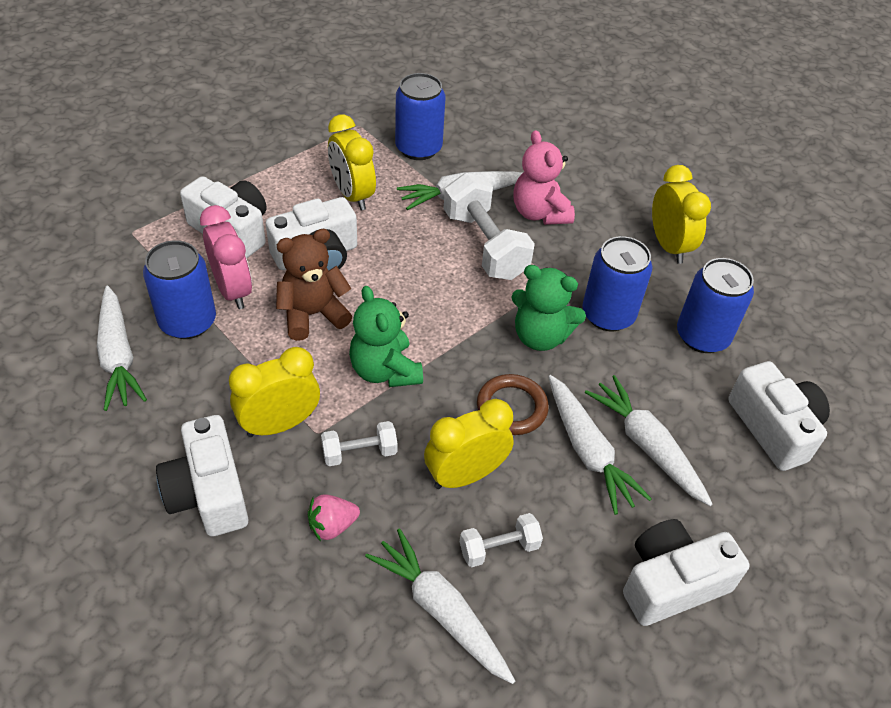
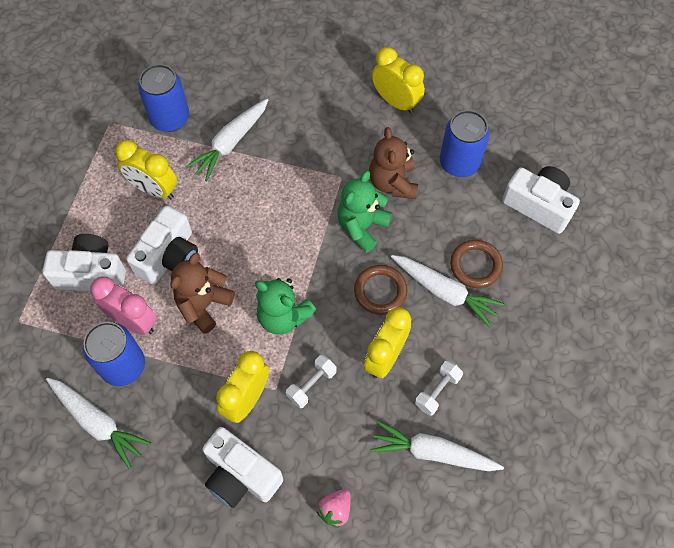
camera: 30 degrees left, 15 degrees up
pink strawberry [308,494,360,541] -> pink strawberry moved to [317,489,351,528]
white dumbbell [443,173,535,280] -> none
green teddy bear [511,265,586,351] -> green teddy bear turned 135 degrees clockwise [337,171,392,253]
pink teddy bear [514,130,575,225] -> none
blue can [582,236,653,331] -> brown teddy bear [369,127,418,199]
white carrot [585,375,713,506] -> brown ring [450,240,503,288]
white camera [623,519,749,626] -> none

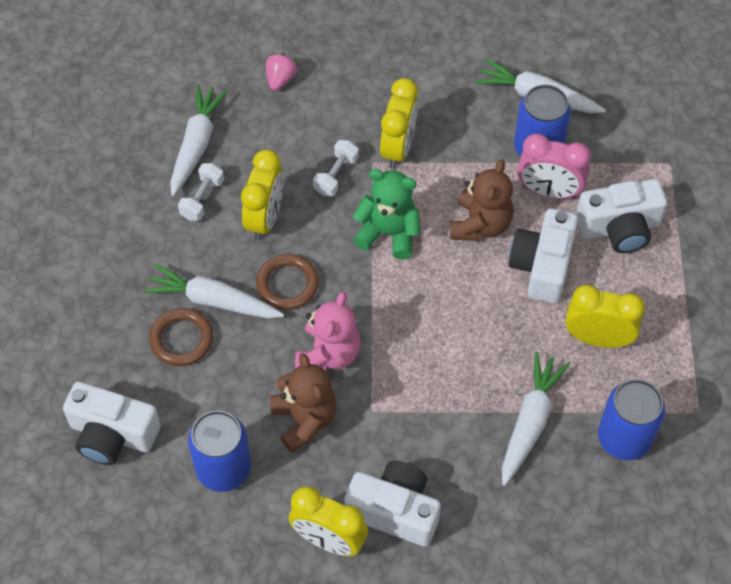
camera: 165 degrees right, 5 degrees down
white camera [202,427,283,508] -> white camera moved to [344,461,441,547]
green teddy bear [337,171,392,253] -> pink teddy bear [295,292,361,371]
white carrot [370,421,504,471] -> white carrot turned 75 degrees counterclockwise [170,84,228,197]

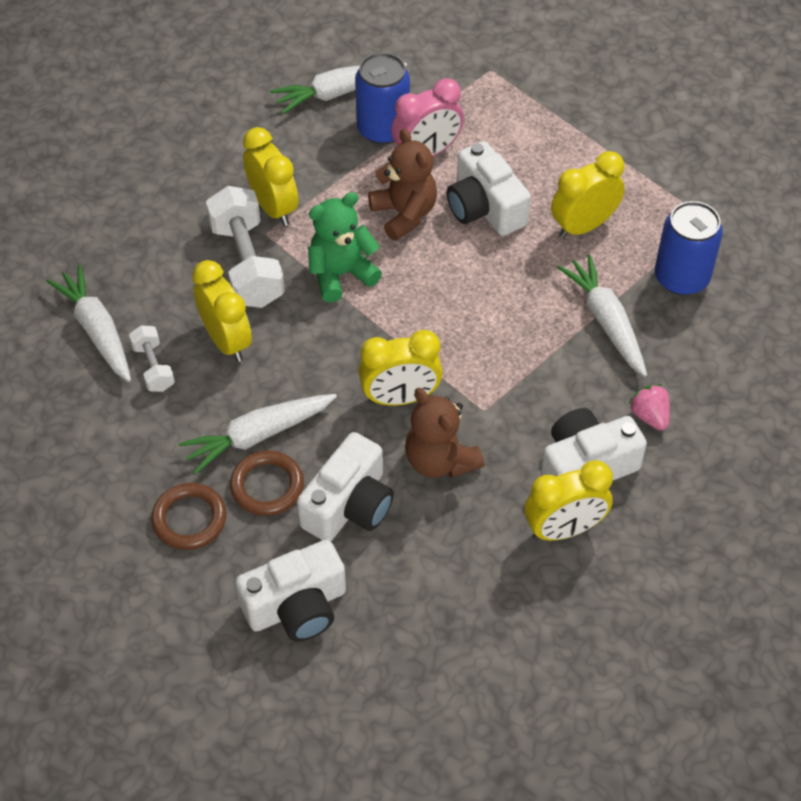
camera: 45 degrees left, 5 degrees down
blue can [188,411,251,492] -> none
brown ring [256,254,319,310] -> brown ring moved to [151,483,227,550]
pink strawberry [266,53,297,91] -> pink strawberry moved to [629,384,670,430]
brown teddy bear [270,353,337,453] -> brown teddy bear turned 150 degrees counterclockwise [405,388,484,478]
pink teddy bear [295,292,361,371] -> yellow clock [358,330,443,406]
white dumbbell [313,140,359,196] -> white dumbbell [206,186,285,308], size x1.91
white camera [576,179,667,253] -> white camera moved to [297,432,394,541]

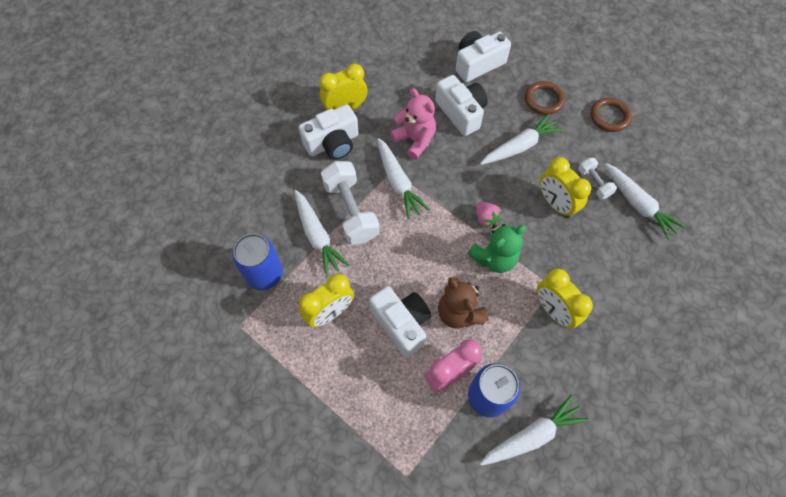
camera: 175 degrees right, 10 degrees up
white dumbbell [206,186,285,308] -> white dumbbell moved to [321,161,379,245]
brown ring [230,450,304,516] -> brown ring moved to [590,97,632,132]
white camera [297,432,394,541] -> white camera turned 120 degrees clockwise [435,75,488,136]
yellow clock [358,330,443,406] -> none
brown teddy bear [405,388,484,478] -> pink teddy bear [390,88,436,160]
pink strawberry [629,384,670,430] -> pink strawberry moved to [476,202,502,228]
none -> white carrot [377,138,430,219]

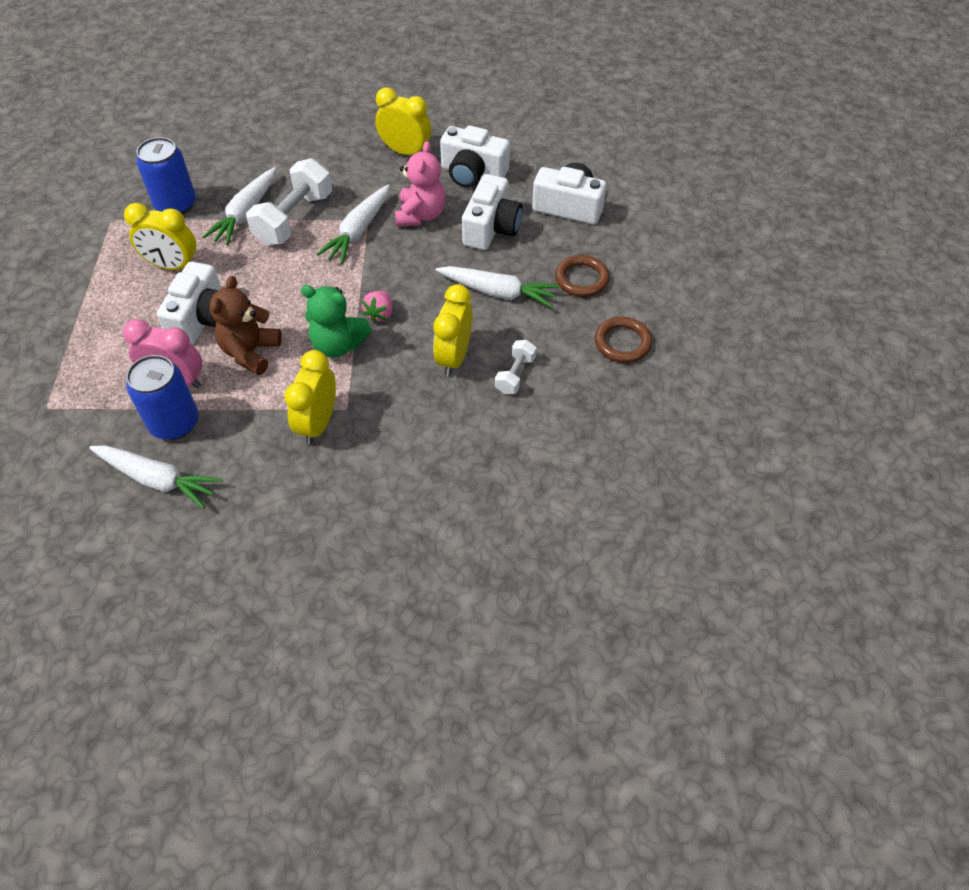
camera: 50 degrees right, 10 degrees down
white camera [299,104,359,160] -> white camera moved to [440,126,510,188]
white carrot [604,163,686,241] -> none

